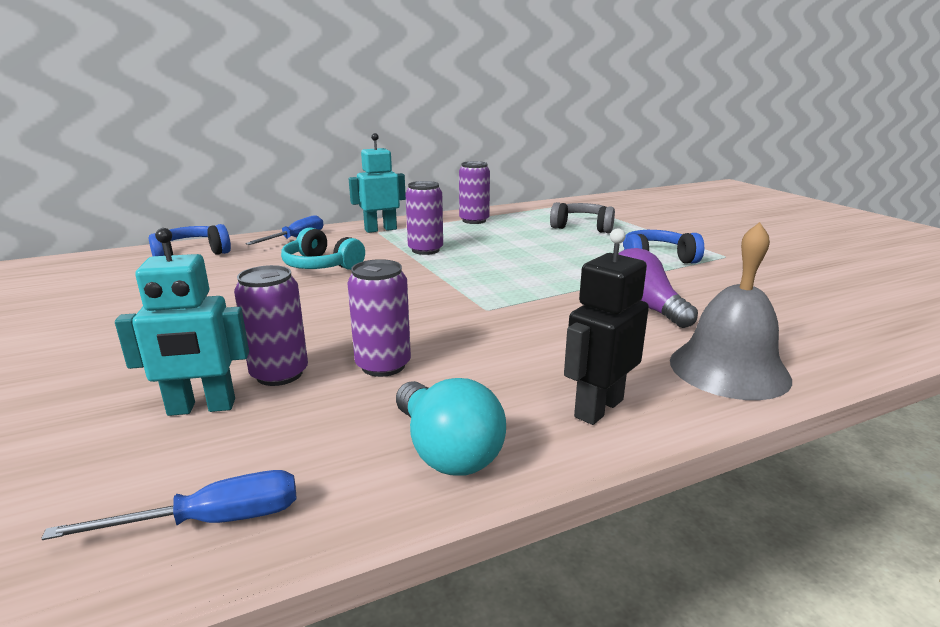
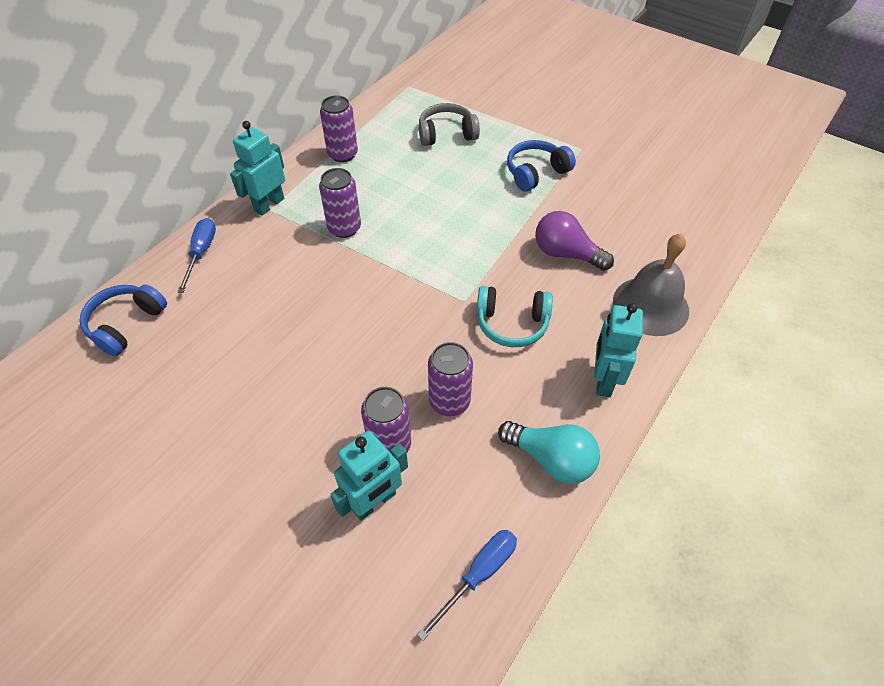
camera: 30 degrees left, 30 degrees up
turquoise headphones [281,227,365,270] -> turquoise headphones moved to [477,286,553,347]
black robot [564,228,649,425] -> turquoise robot [594,303,643,397]

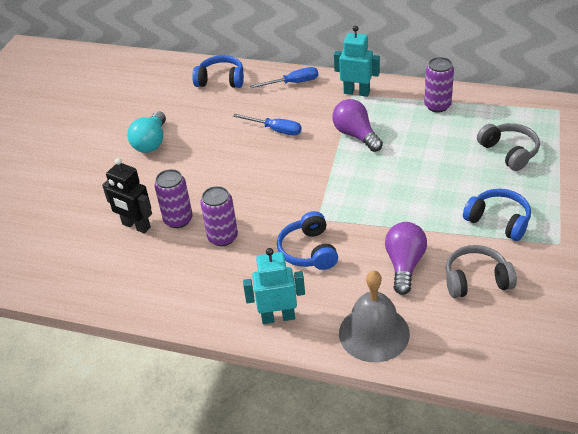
camera: 75 degrees right, 10 degrees down
purple can [319,168,361,238] -> purple light bulb [332,99,383,152]
turquoise robot [330,431,408,521] -> black robot [102,158,152,234]
blue screwdriver [417,530,517,641] -> blue screwdriver moved to [233,114,302,135]
turquoise headphones [477,286,553,347] -> blue headphones [277,211,338,270]
turquoise light bulb [498,421,600,484] -> turquoise light bulb moved to [128,111,166,153]
none -> grey headphones [446,245,517,298]

